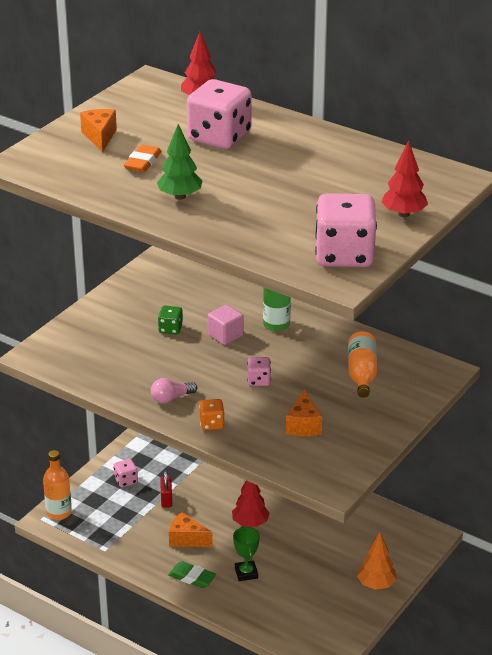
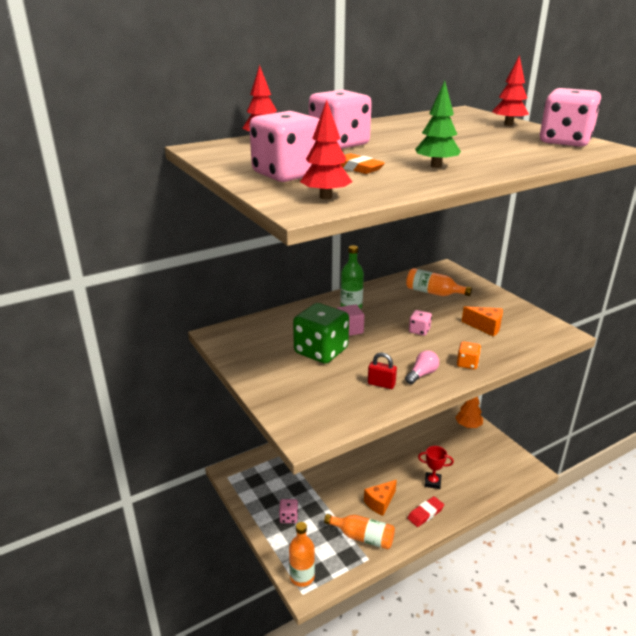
camera: 65 degrees left, 5 degrees down
orange cheese [80,109,117,152] -> pink dice [249,111,319,182]
pink light bulb [151,378,197,404] -> pink light bulb turned 135 degrees counterclockwise [405,350,439,384]
green dice [158,306,183,334] -> green dice [293,303,349,364], size x2.17
red padlock [160,470,172,508] -> red padlock moved to [368,353,397,389]
green eraser [168,561,216,588] -> red eraser [407,496,444,527]
red tree [232,480,270,527] -> red tree moved to [300,100,352,199]
green trophy [233,526,260,581] -> red trophy [418,446,454,489]
none -> orange bottle [324,514,395,549]

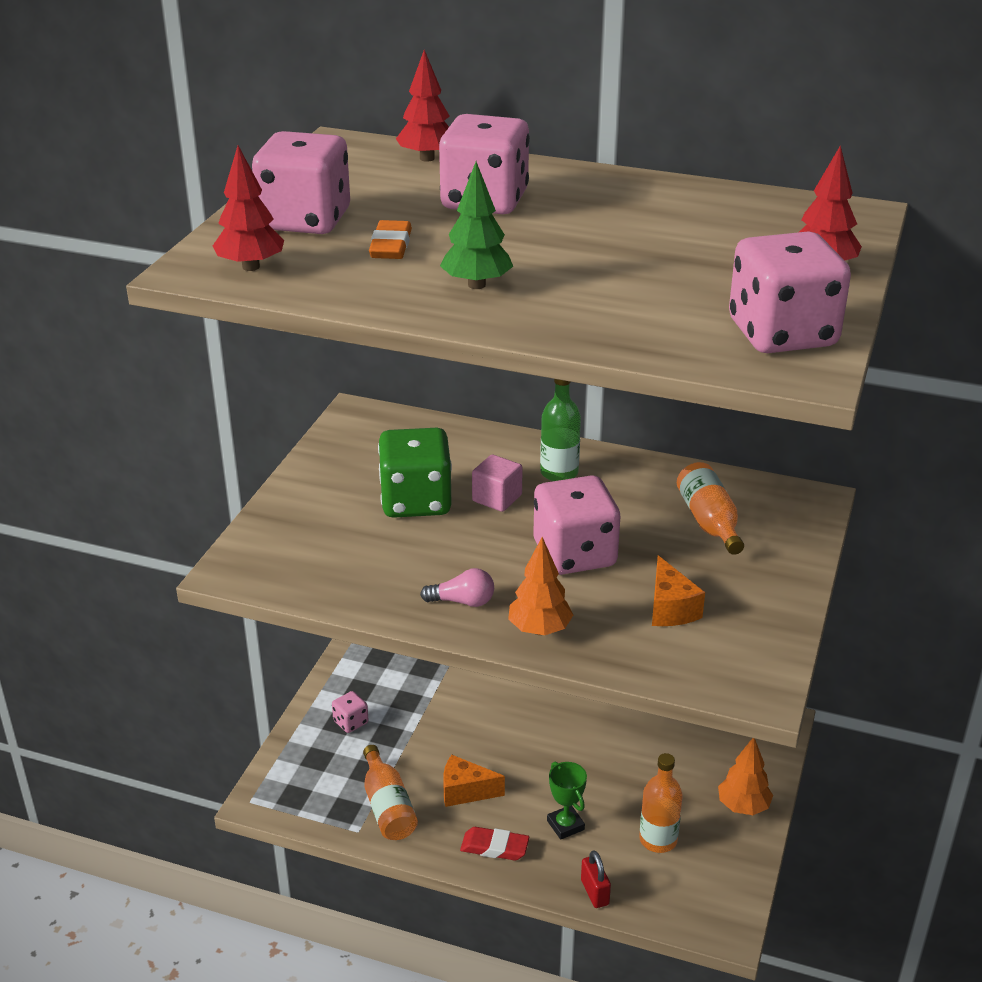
camera: 50 degrees right, 5 degrees up
orange bottle [289,522,315,587] -> orange bottle moved to [639,753,683,853]
red padlock [368,353,397,389] -> red padlock moved to [581,850,611,908]
pink dice [409,310,432,336] -> pink dice [533,475,620,575], size x2.17
red trophy [418,446,454,489] -> green trophy [547,762,587,840]
orange dice [457,342,481,369] -> orange tree [508,537,573,635]

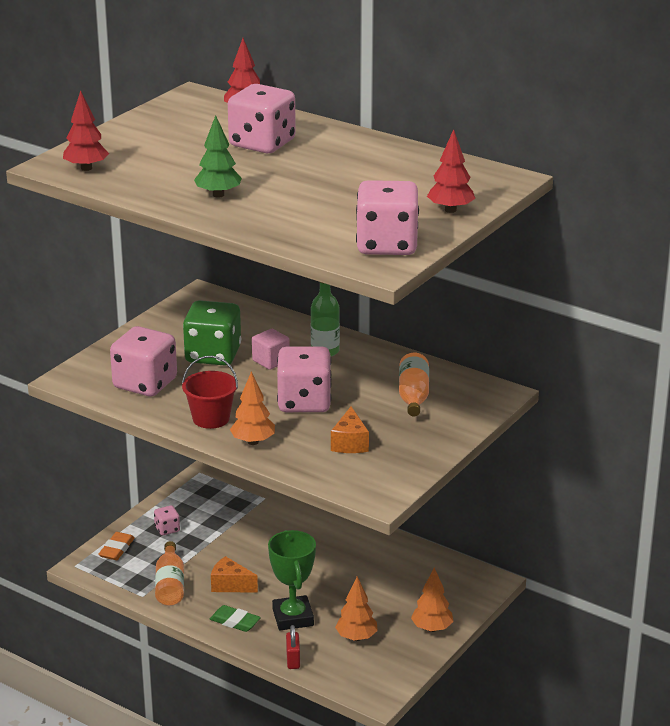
camera: 15 degrees right, 5 degrees down
pink dice [252,131,350,234] -> pink dice moved to [110,326,177,397]
orange eraser [369,220,412,259] -> orange eraser moved to [98,532,135,560]
pink light bulb [420,568,494,607] -> red bucket [182,356,238,429]
red eraser [460,827,530,861] -> green eraser [210,605,261,632]
green trophy [547,762,587,840] -> green trophy [268,530,316,630], size x1.67
orange bottle [639,753,683,853] -> orange tree [335,576,378,641]

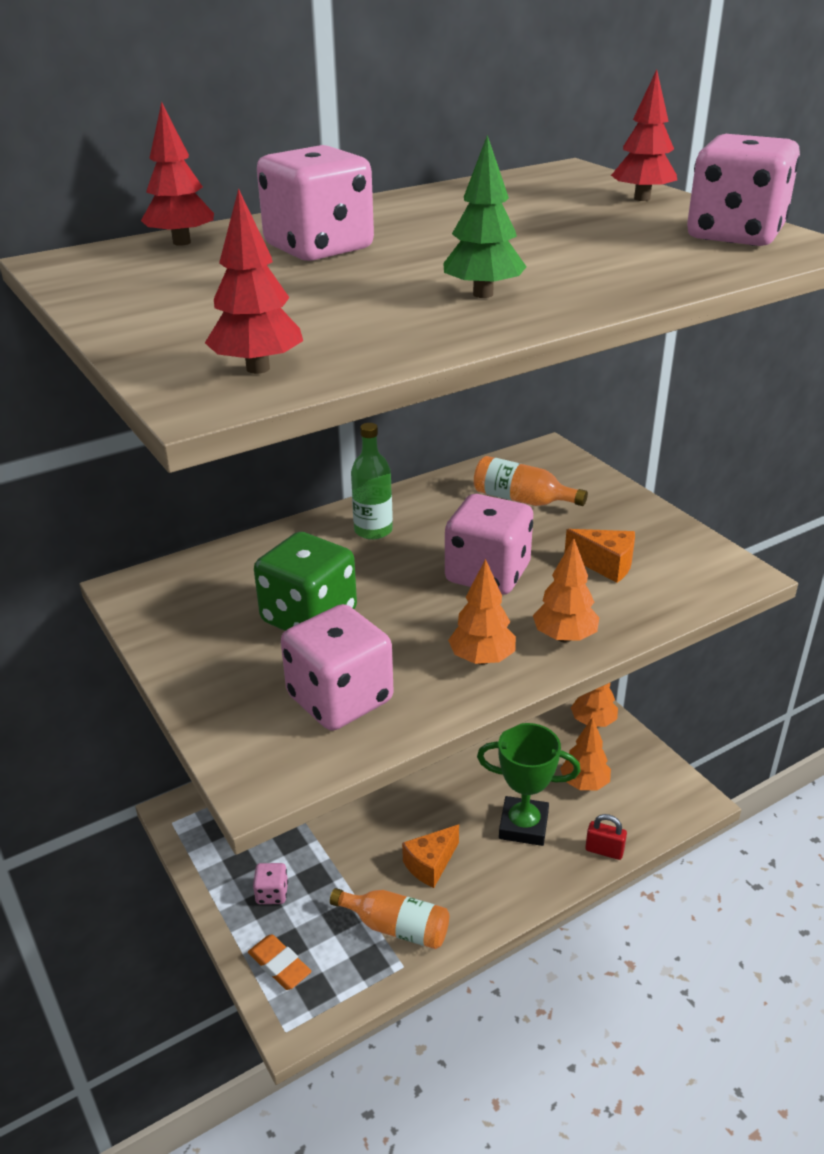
camera: 65 degrees left, 5 degrees up
red bucket [182,356,238,429] -> orange tree [448,558,516,665]
green eraser [210,605,261,632] -> none
pink cube [252,329,290,370] -> none

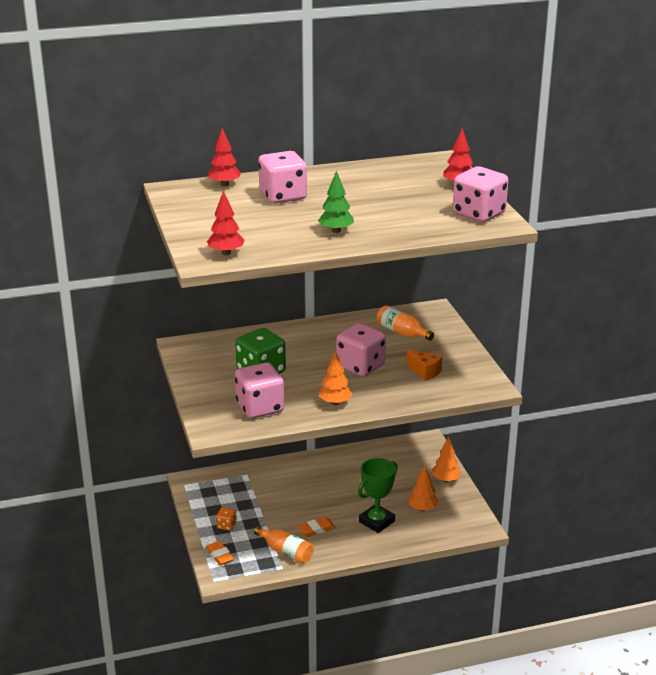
camera: 15 degrees right, 5 degrees down
pink dice [253,863,288,904] -> orange dice [216,507,237,531]
green bottle [351,423,393,540] -> none
orange cheese [402,824,459,888] -> orange eraser [297,517,336,537]
green trophy [477,723,580,846] -> green trophy turned 75 degrees counterclockwise [358,458,398,533]
orange tree [533,538,599,643] -> none
red padlock [585,814,627,860] -> none

